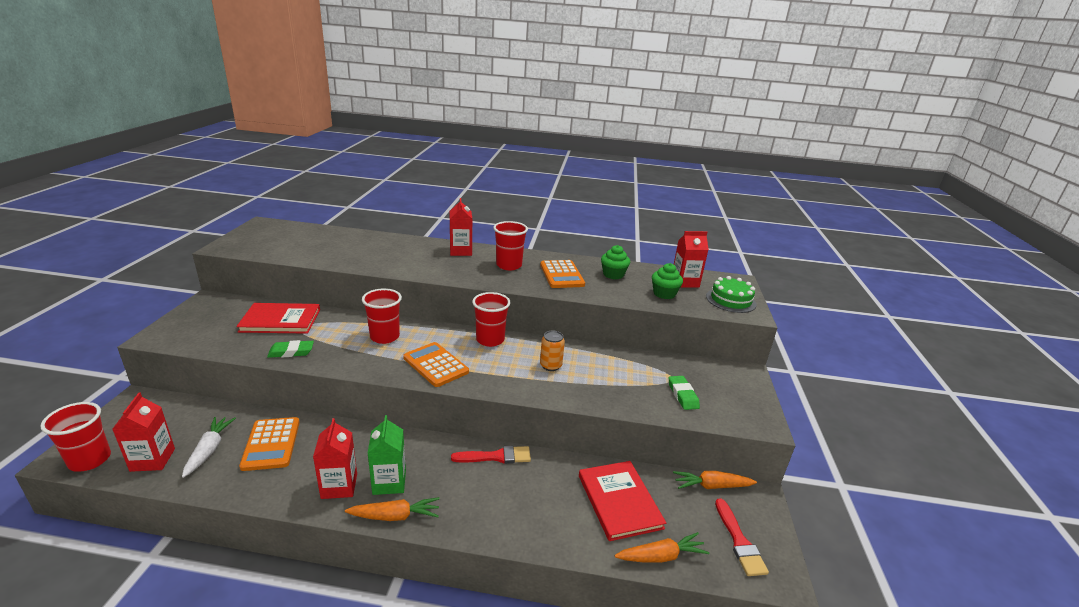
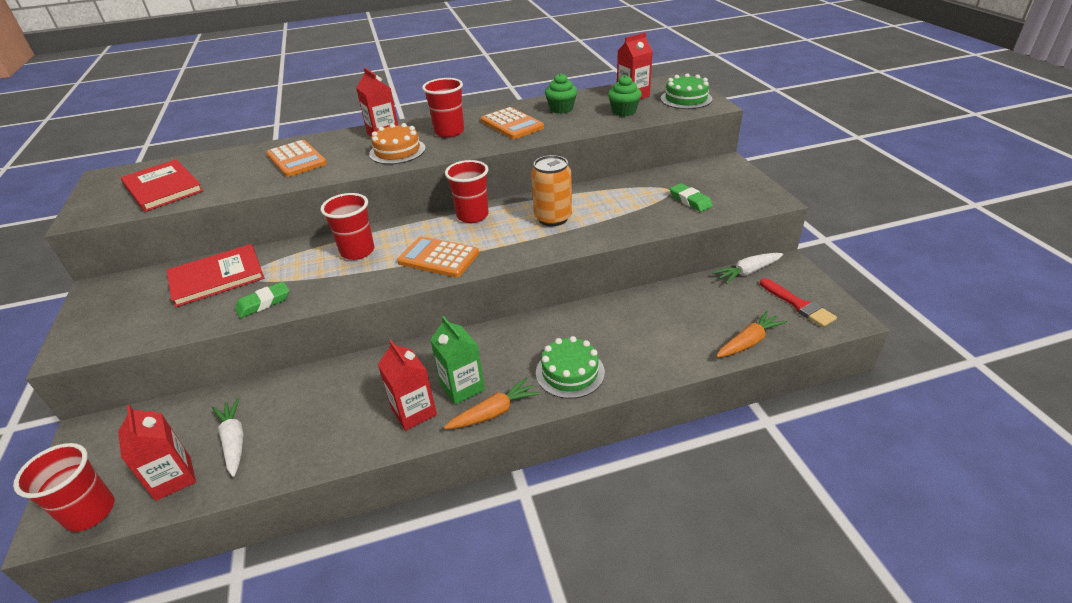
camera: 20 degrees left, 10 degrees up
orange calculator [239,417,300,471] -> orange calculator moved to [266,140,327,177]
red brush [451,446,531,464] -> none
orange can [540,331,565,371] -> orange can [531,155,572,226], size x1.55
red book [579,461,666,541] -> red book moved to [121,159,204,212]
orange carrot [673,471,757,489] -> white carrot [712,253,783,284]
none -> orange cake [369,123,426,164]
none -> green cake [536,336,605,399]

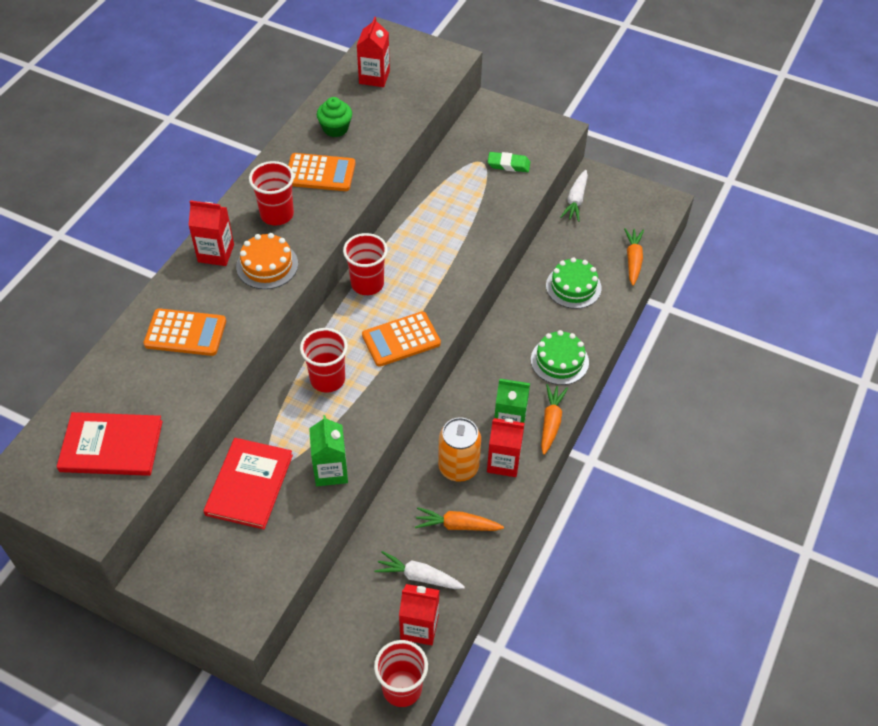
camera: 50 degrees left, 15 degrees up
green eraser [235,282,290,318] -> green carton [309,415,348,486]
orange can [531,155,572,226] -> orange can moved to [438,417,481,482]
green cupcake [608,75,642,116] -> none
green cake [661,73,712,109] -> green cake moved to [546,257,602,309]
red brush [760,278,837,327] -> none
none -> orange carrot [415,507,504,531]

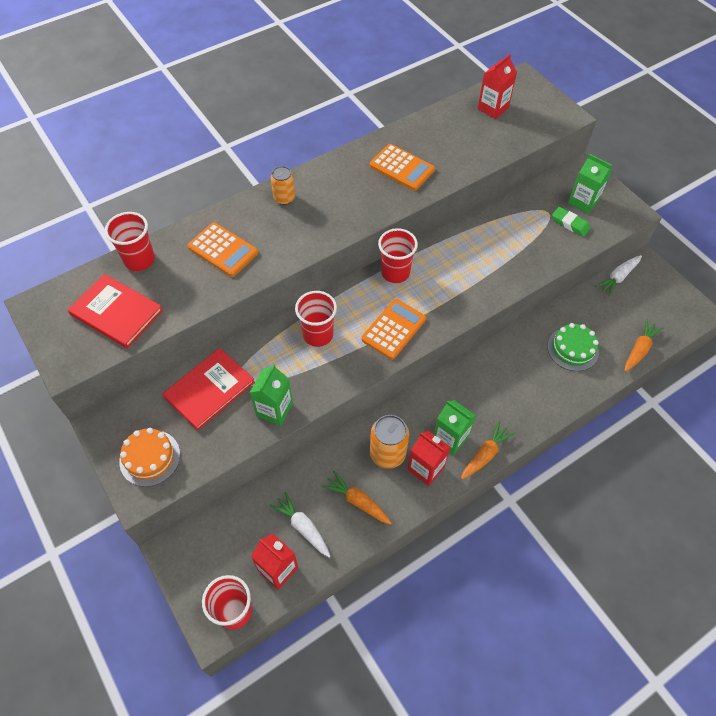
camera: 30 degrees right, 5 degrees up
red carton [188,200,234,266] -> orange can [271,166,295,205]
orange cake [236,233,298,289] -> orange cake moved to [119,428,180,487]
red cup [249,161,294,226] -> red cup moved to [105,212,155,271]
green cupcake [317,97,352,137] -> none
orange calculator [362,311,441,367] -> orange calculator turned 120 degrees clockwise [361,299,426,360]
green cake [531,330,589,385] -> none
none -> green carton [568,154,612,214]

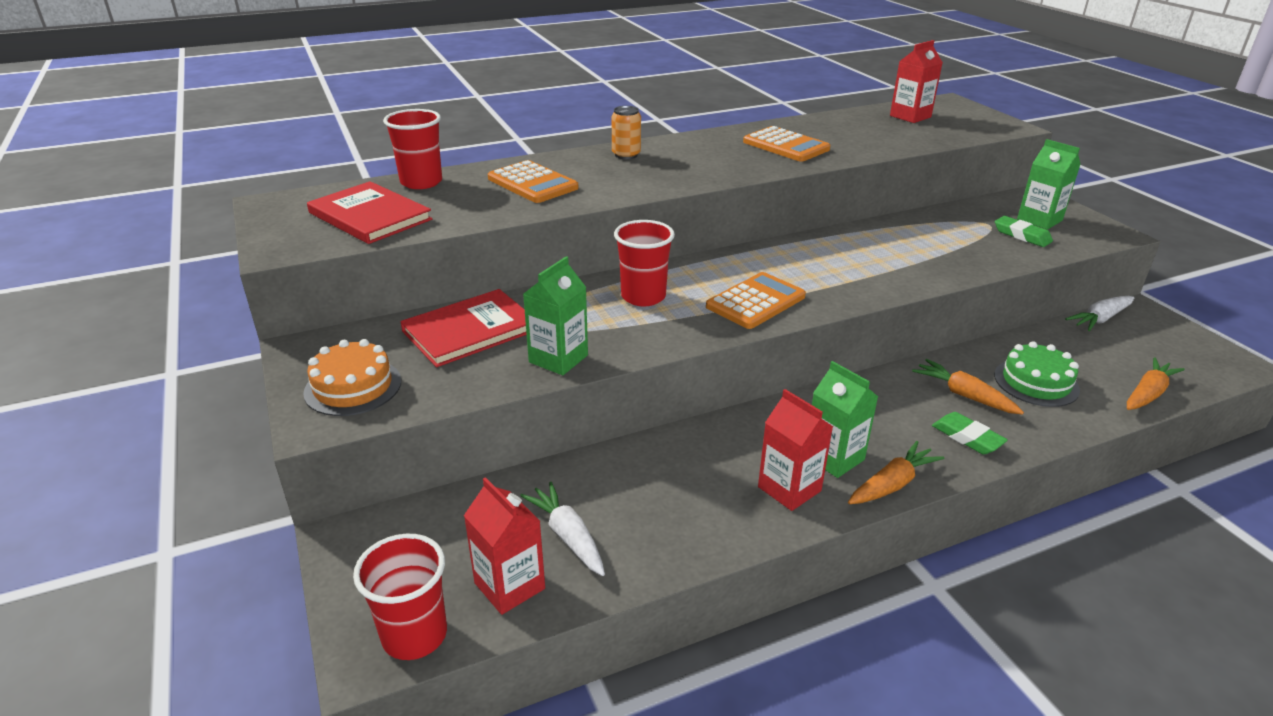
camera: 10 degrees right, 25 degrees down
orange carrot [322,471,392,525] -> orange carrot moved to [912,359,1024,415]
orange can [370,415,409,469] -> none
red cup [378,228,418,283] -> none
none -> green eraser [932,412,1008,454]

